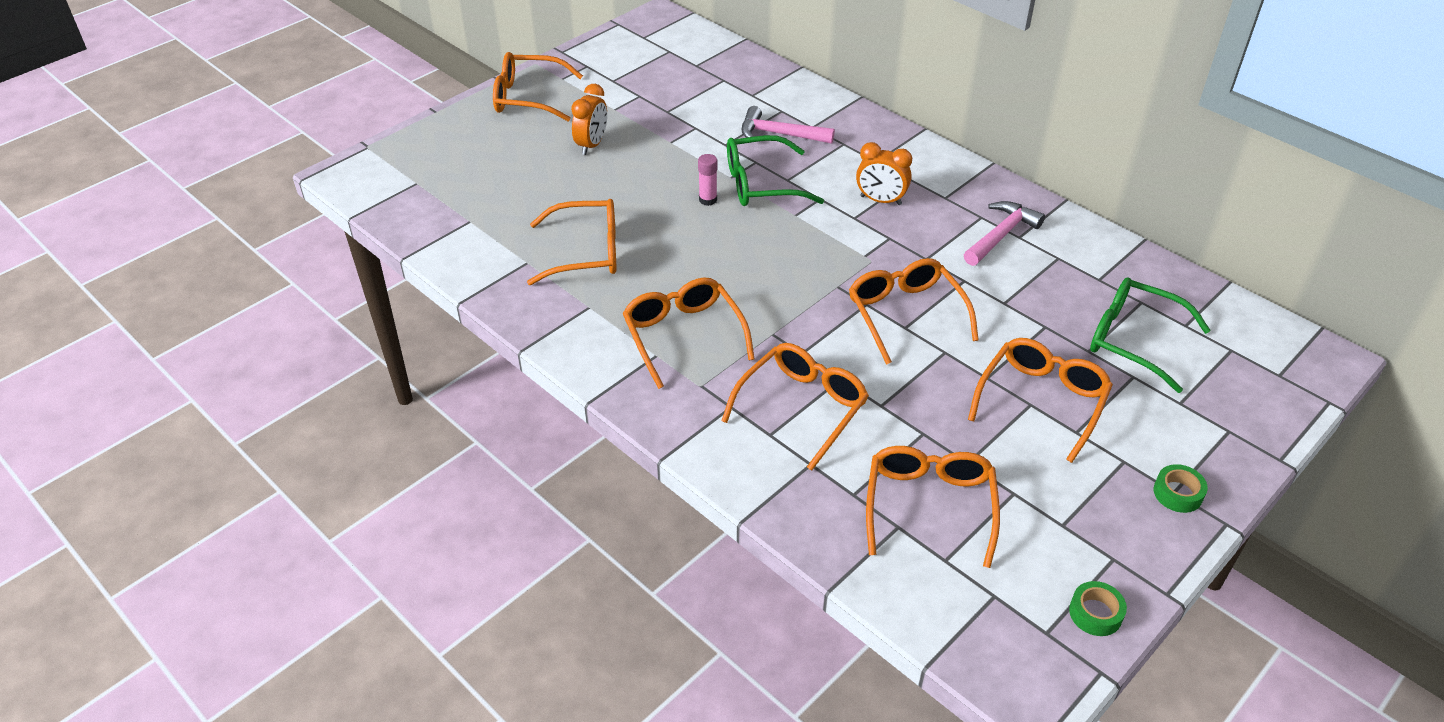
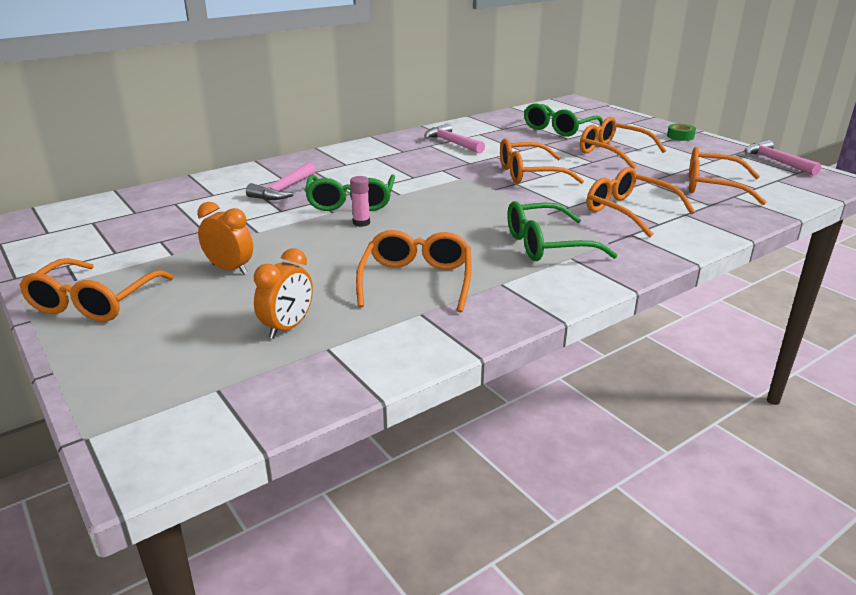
camera: 80 degrees left, 15 degrees down
orange glasses [623,278,755,389] -> green glasses [507,201,617,261]
orange clock [856,142,912,205] -> orange clock moved to [254,248,313,339]
green tape [1069,581,1127,636] -> pink hammer [744,140,821,176]

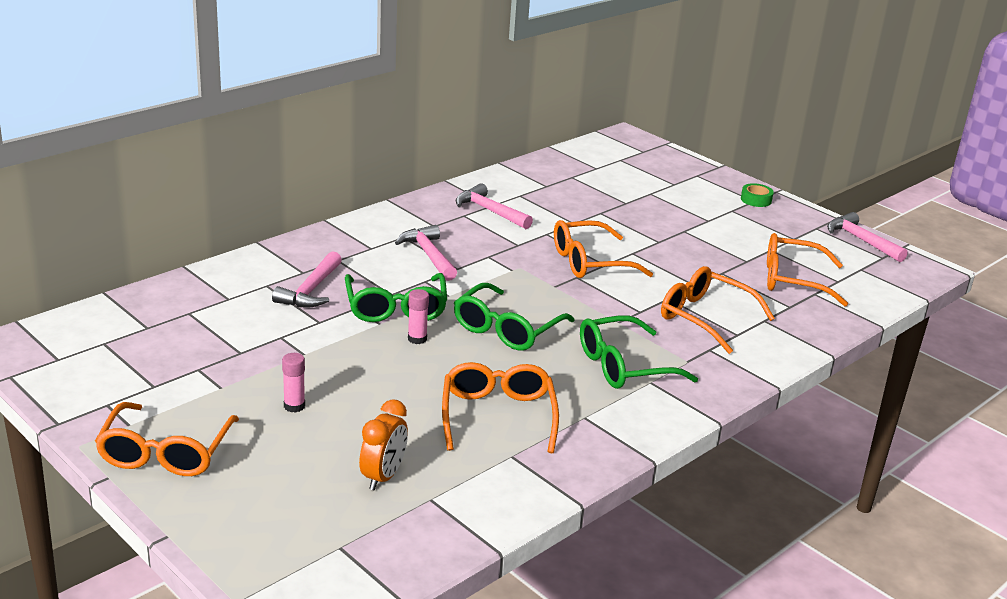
camera: 10 degrees left, 0 degrees up
orange clock [197,202,253,274] -> pink glue stick [282,353,305,413]
green glasses [524,103,603,137] -> green glasses moved to [454,283,575,351]
orange glasses [580,117,666,169] -> none
none -> pink hammer [395,225,457,281]

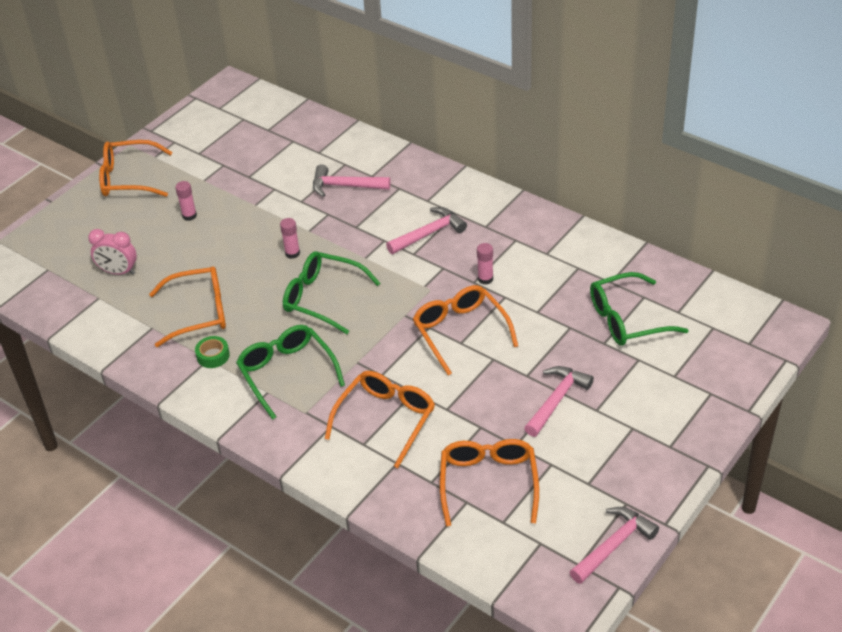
camera: 85 degrees right, 15 degrees up
green glasses [345,273,447,322] -> green glasses moved to [590,272,689,346]
orange clock [359,399,408,490] -> pink clock [88,229,137,275]
pink hammer [456,183,533,229] -> pink hammer moved to [524,366,594,437]
green tape [741,183,774,207] -> green tape moved to [195,336,230,368]
none -> pink glue stick [477,243,493,285]

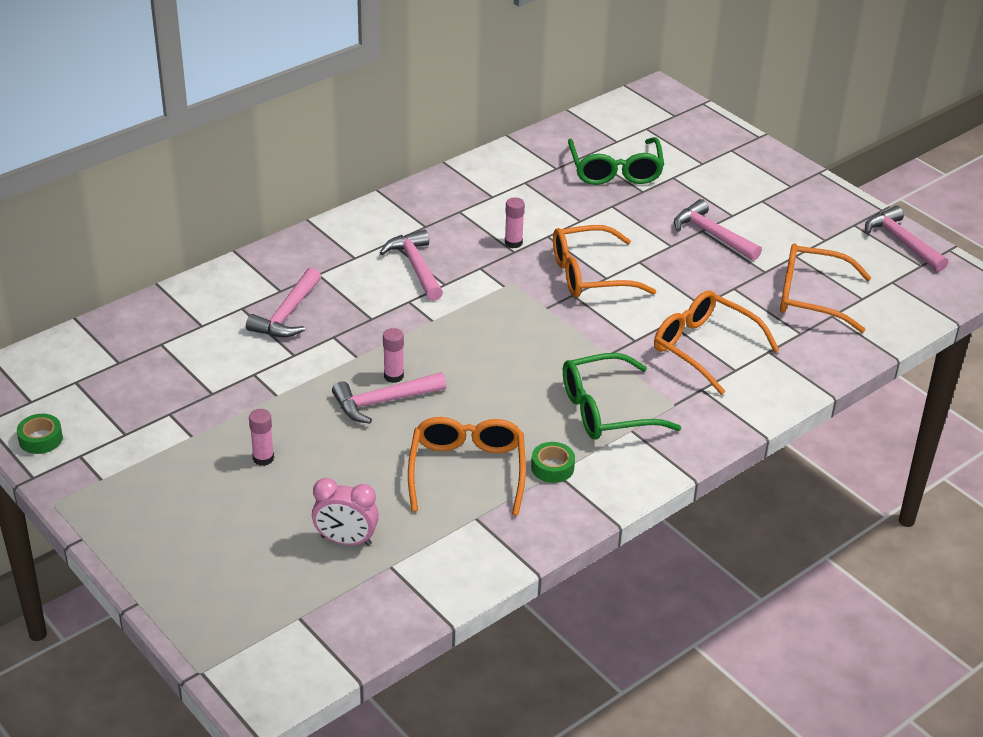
camera: 80 degrees left, 5 degrees down
pink clock [88,229,137,275] -> pink clock turned 75 degrees clockwise [312,478,379,546]
orange glasses [99,140,173,197] -> none
green glasses [283,251,380,334] -> none
none -> green tape [17,414,63,454]
none -> pink hammer [332,372,446,423]

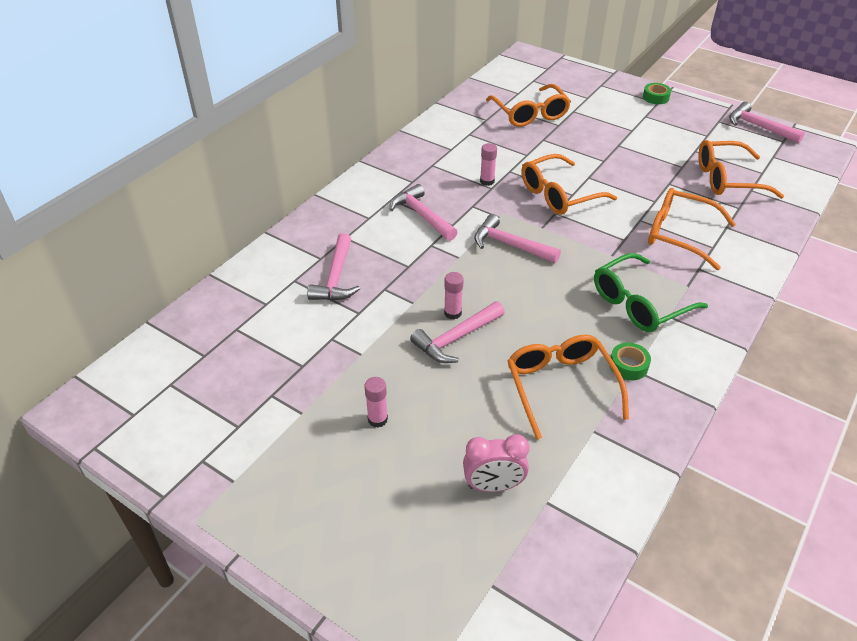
camera: 15 degrees left, 5 degrees up
green tape [17,414,63,454] -> green tape moved to [643,83,671,104]
green glasses [568,137,664,185] -> orange glasses [486,84,571,127]
pink hammer [674,199,762,261] -> pink hammer moved to [474,214,561,263]

